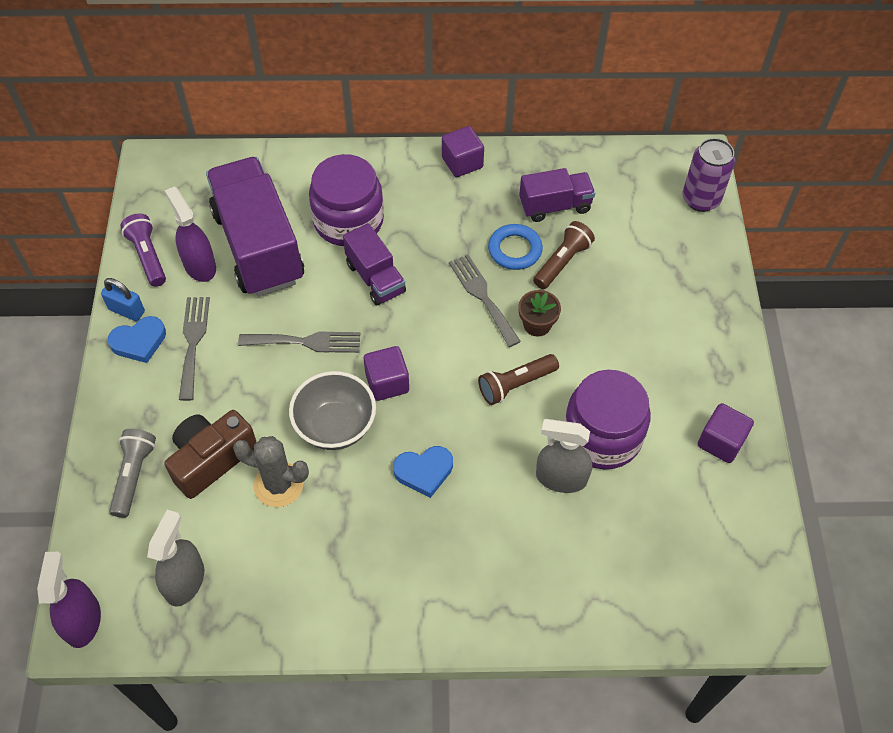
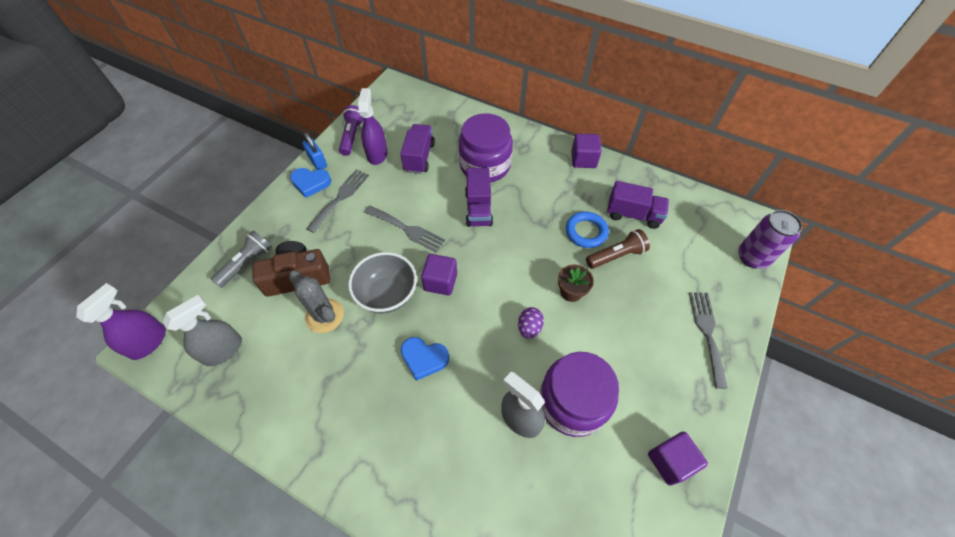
camera: 30 degrees right, 0 degrees up
purple truck [206,157,304,296] -> purple truck [400,124,435,174], size x0.53
grey fork [449,254,521,347] -> grey fork moved to [689,292,727,389]
brown flashlight [478,354,559,405] -> purple egg [518,307,544,339]

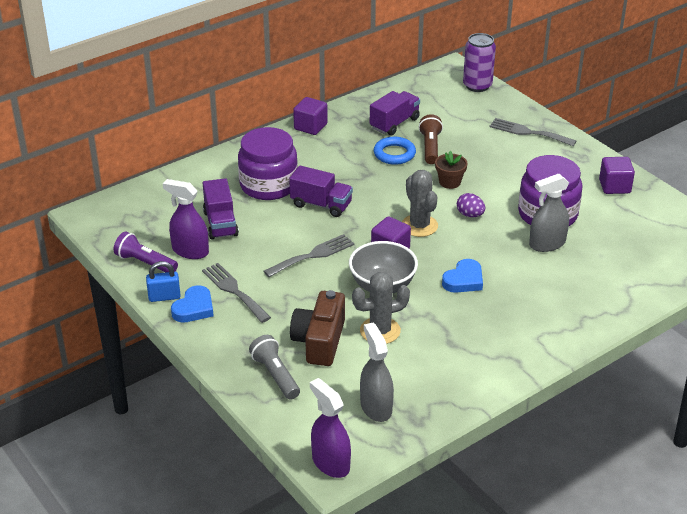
camera: 65 degrees left, 20 degrees down
purple truck [400,124,435,174] -> purple truck turned 135 degrees counterclockwise [203,178,239,239]
none -> grey cactus [402,170,438,237]

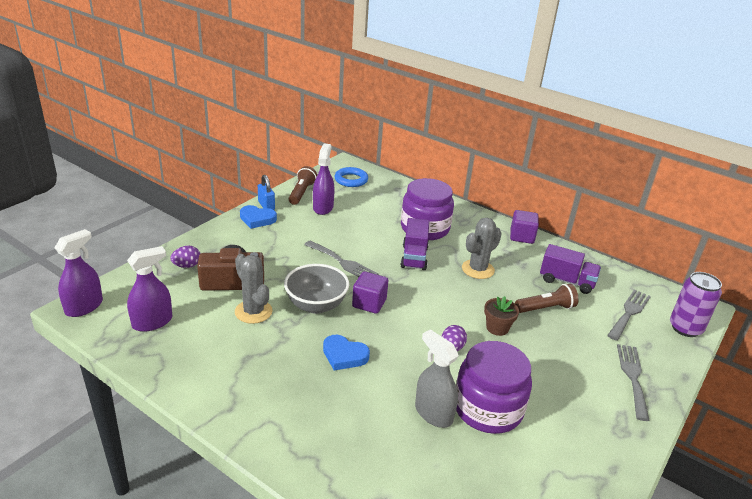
camera: 70 degrees right, 5 degrees down
purple flashlight [114,231,178,272] -> brown flashlight [289,166,317,205]
grey fork [202,263,271,323] -> grey fork moved to [607,289,651,341]
purple truck [203,178,239,239] -> none
grey flashlight [249,335,300,400] -> purple egg [170,246,201,268]
grey spray bottle [360,322,394,422] -> purple spray bottle [127,246,172,332]
blue ring [374,137,416,165] -> blue ring moved to [334,167,368,187]
grey cactus [402,170,438,237] -> grey cactus moved to [462,218,502,279]
purple cube [599,157,635,194] -> none

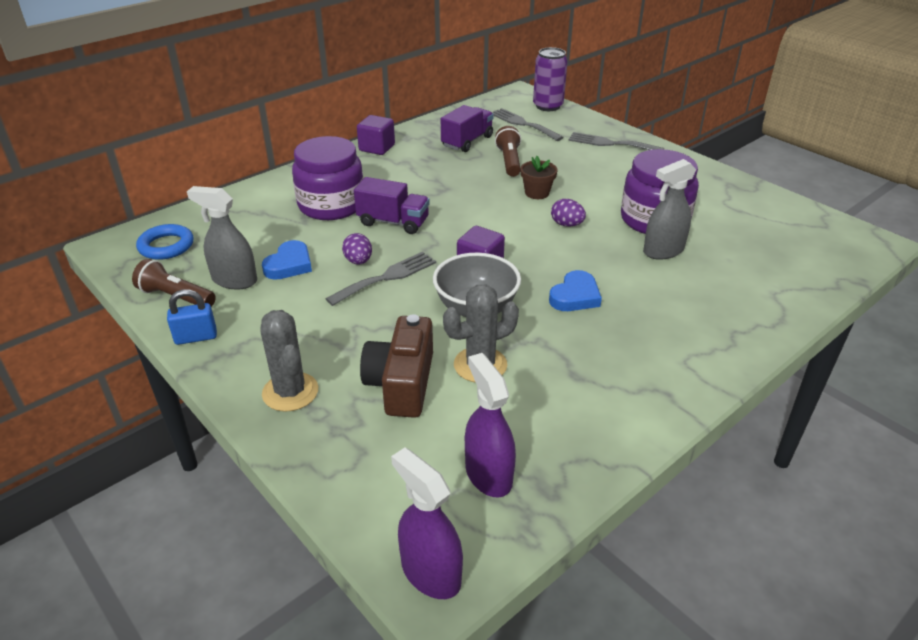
camera: 75 degrees left, 5 degrees up
purple egg [170,246,201,268] -> purple egg moved to [342,233,372,265]
blue heart [240,205,277,229] -> blue heart moved to [262,240,312,280]
purple spray bottle [313,143,335,215] -> grey spray bottle [187,186,257,290]
grey cactus [462,218,502,279] -> grey cactus moved to [261,310,318,412]

